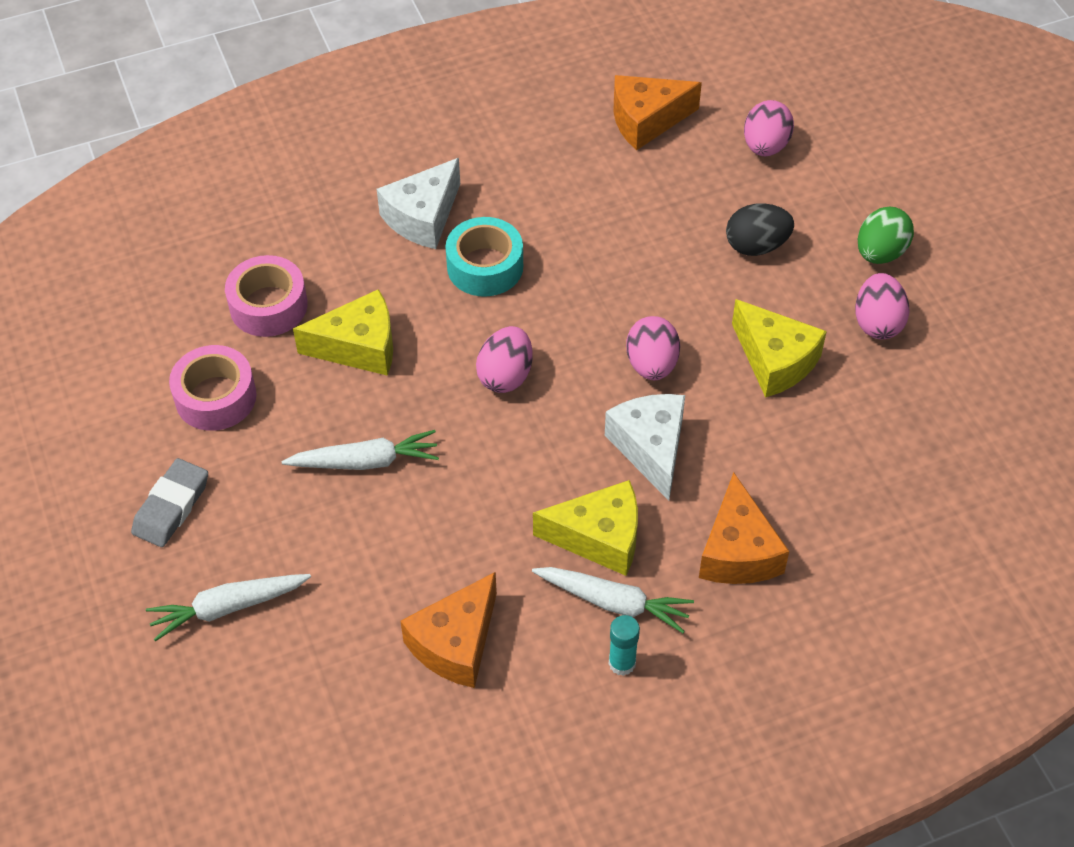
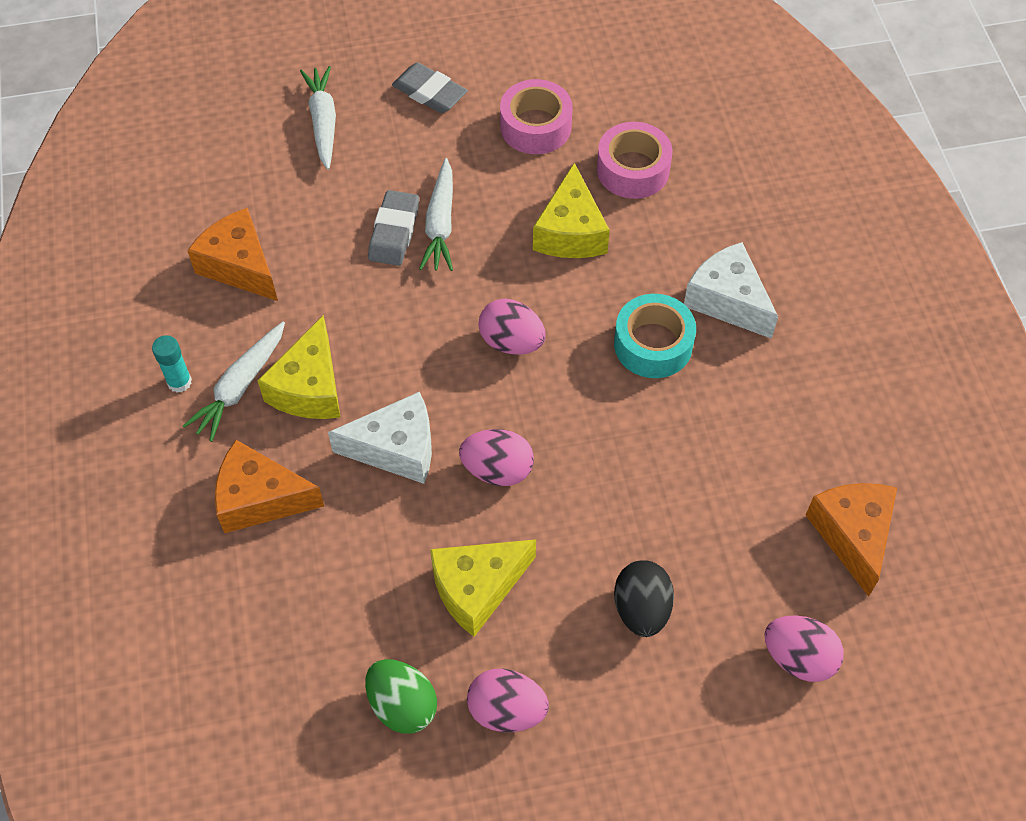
camera: 100 degrees right, 5 degrees up
green egg [858,207,914,264] -> green egg moved to [365,659,437,734]
none -> grey eraser [368,190,419,266]

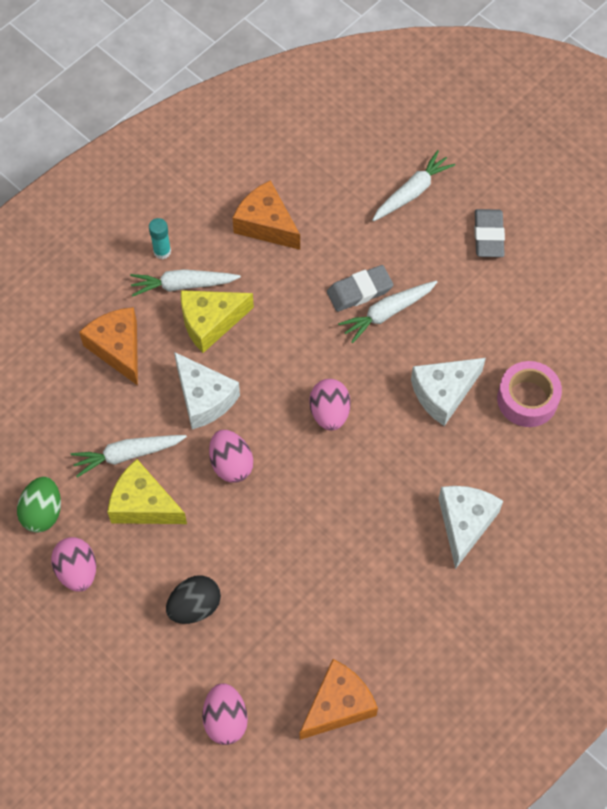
camera: 55 degrees right, 5 degrees up
orange cheese [187,208,278,301] -> orange cheese turned 60 degrees counterclockwise [232,180,300,250]
pink tape [500,79,573,154] -> none
yellow cheese [533,163,610,258] -> white cheese [411,358,486,426]
turquoise tape [614,294,696,378] -> none
none -> white carrot [71,435,187,478]

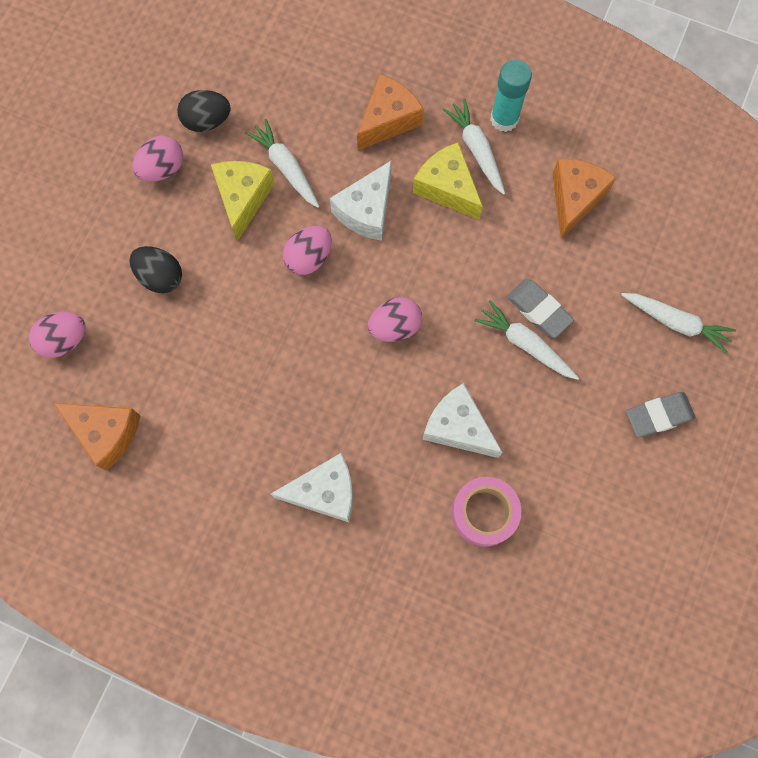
camera: 70 degrees right, 10 degrees up
green egg [17,477,61,533] -> black egg [177,90,231,132]
turquoise glue stick [149,218,171,259] -> turquoise glue stick [490,60,532,132], size x1.59

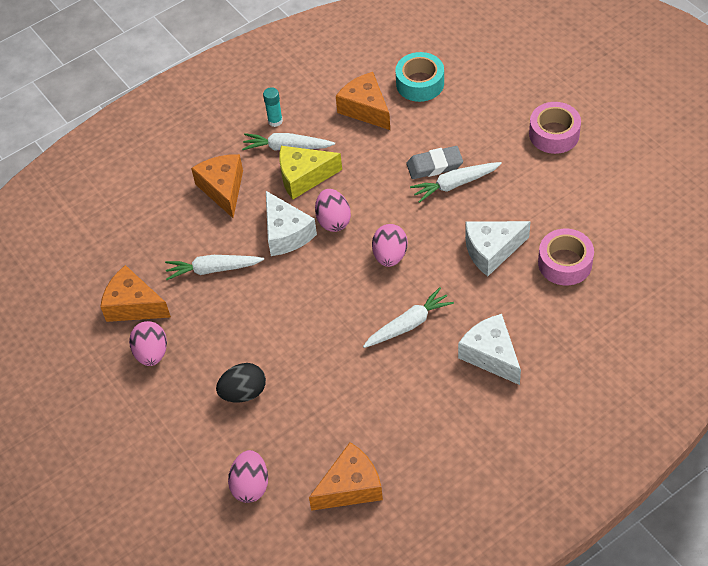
camera: 55 degrees left, 20 degrees down
black egg [177,90,231,132] -> orange cheese [100,265,171,322]
yellow cheese [211,161,275,241] -> none
white cheese [271,453,353,522] -> white cheese turned 60 degrees counterclockwise [458,314,521,385]
pink egg [283,226,332,275] -> pink egg moved to [315,189,351,232]
turquoise glue stick [490,60,532,132] -> turquoise glue stick [263,87,283,127], size x0.63
white carrot [621,293,736,354] -> white carrot moved to [363,287,454,348]
grey eraser [626,392,696,438] -> pink tape [529,102,581,154]
none -> turquoise tape [395,52,444,102]

